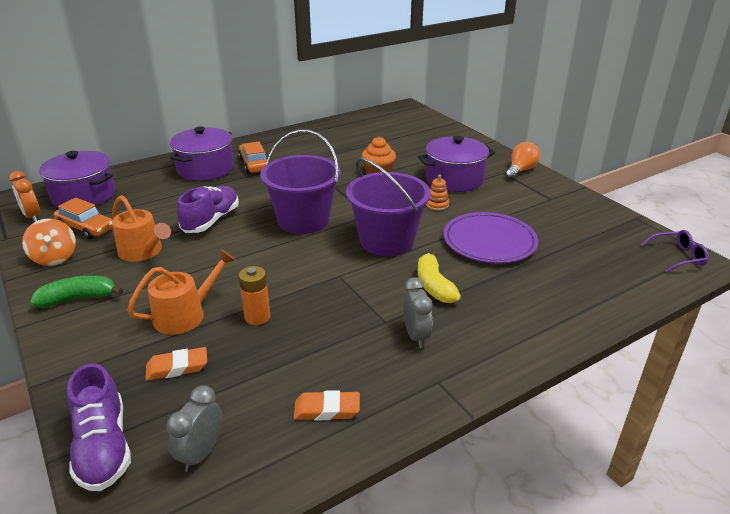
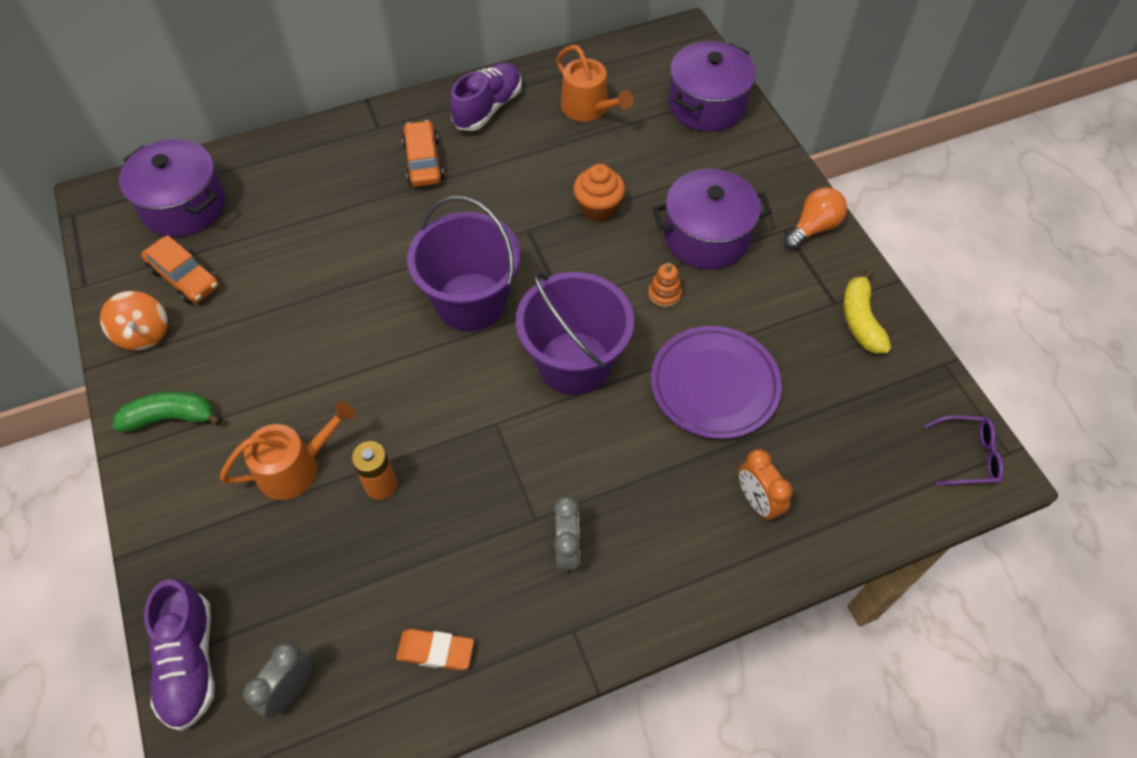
camera: 10 degrees right, 25 degrees up
orange clock [9,171,40,222] -> orange clock moved to [738,449,793,521]
orange watering can [112,195,171,262] -> orange watering can moved to [556,45,634,122]
orange eraser [145,347,207,381] -> none
purple pot [170,126,234,181] -> purple pot moved to [669,41,756,132]
purple shoe [177,186,239,233] -> purple shoe moved to [450,62,522,131]
yellow banana [418,250,461,303] -> yellow banana moved to [843,269,891,354]

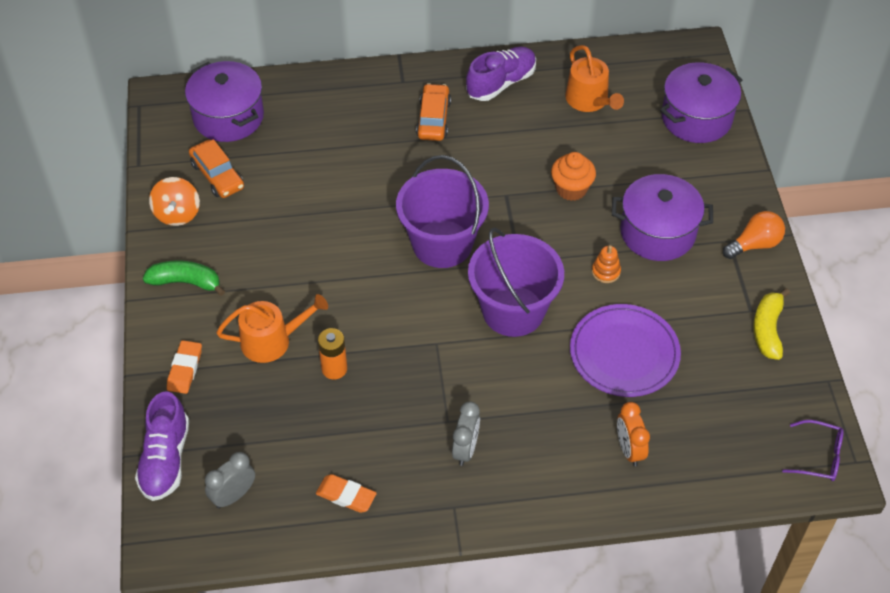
camera: 15 degrees right, 5 degrees down
none -> orange eraser [167,340,202,394]

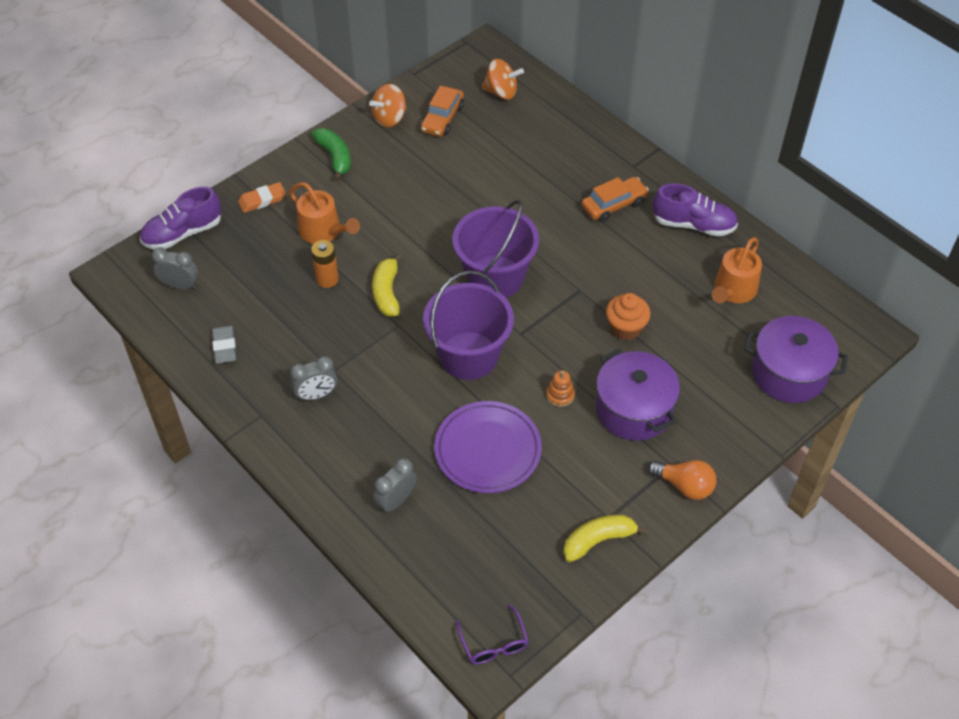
camera: 55 degrees right, 0 degrees up
purple pot [185,61,264,142] -> orange spinning top [482,59,524,100]
orange eraser [316,474,377,513] -> grey eraser [212,326,236,364]
orange clock [617,402,650,466] -> grey clock [373,458,416,514]
none -> yellow banana [372,254,403,317]

